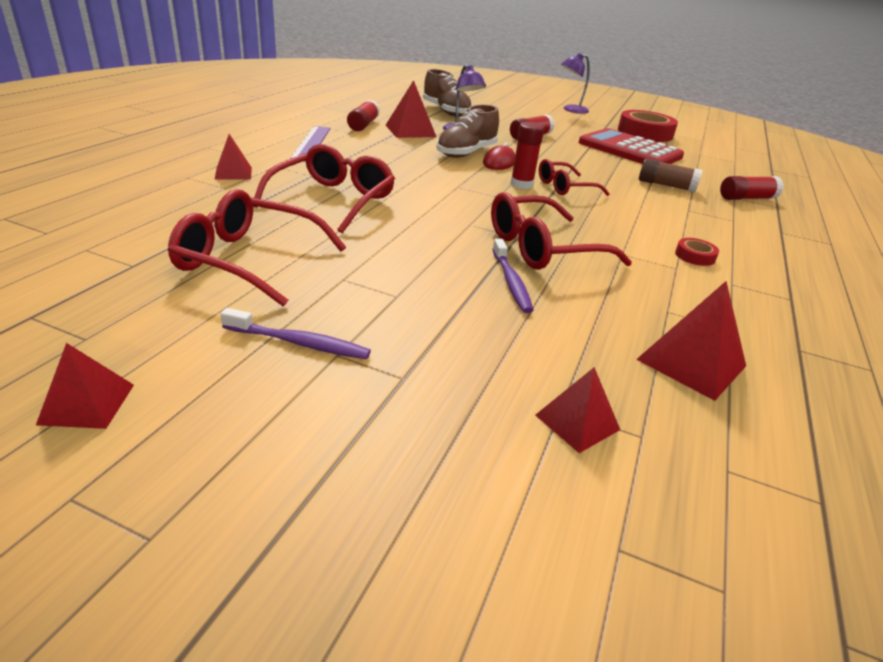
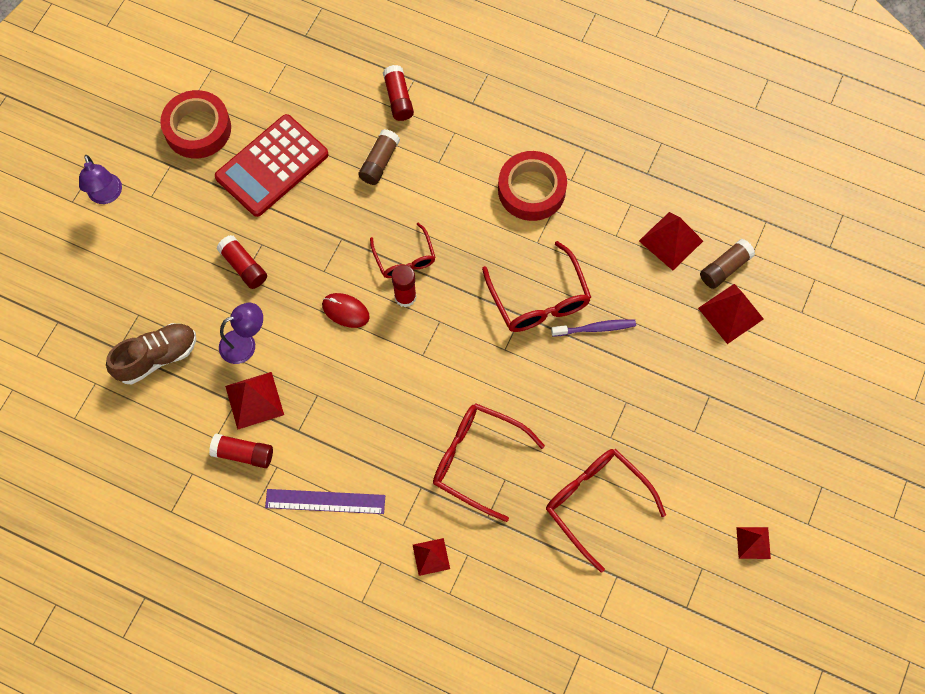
camera: 85 degrees left, 35 degrees up
red glasses [168,189,346,307] -> red glasses turned 120 degrees clockwise [546,449,666,573]
purple toothbrush [221,308,371,359] -> none
brown shoe [436,105,499,158] -> none
red pyramid [535,367,620,453] -> red pyramid [698,284,764,344], size x1.57
red tape [675,238,719,266] -> red tape [498,151,567,221], size x2.30
none -> brown glue stick [700,239,755,289]

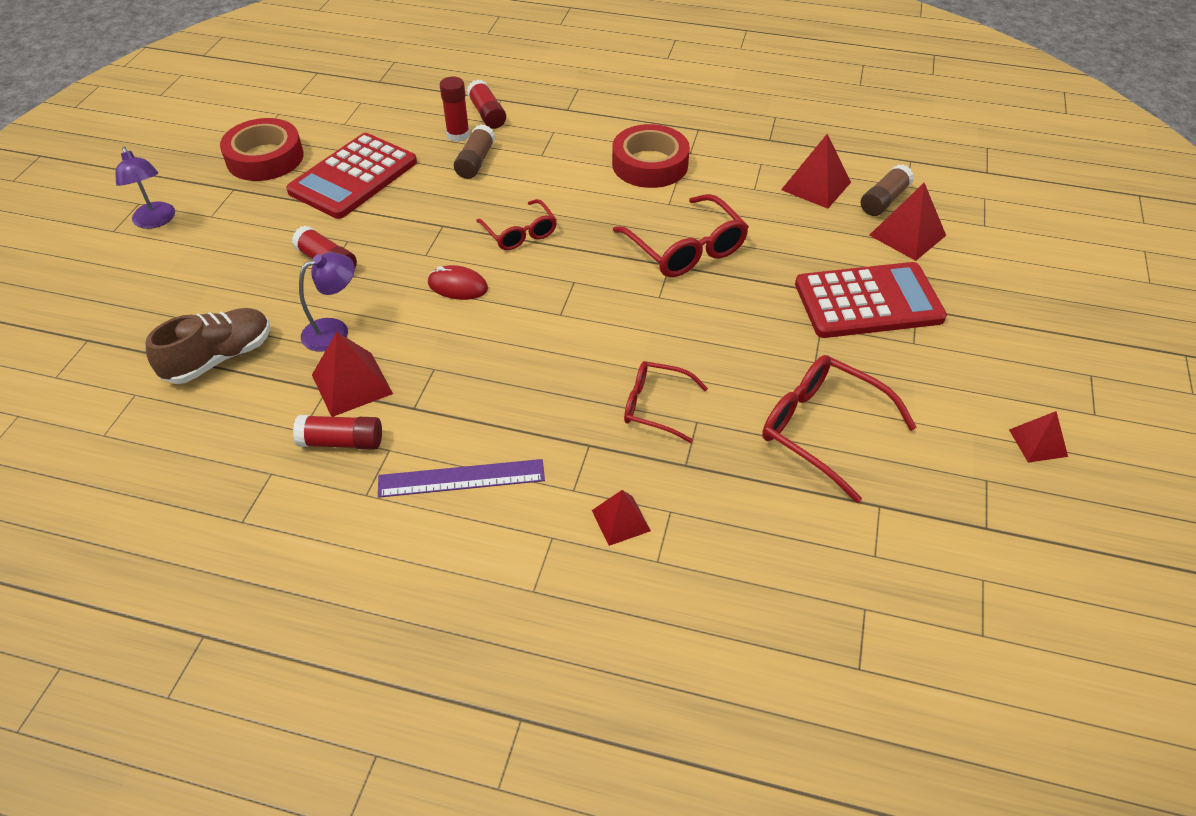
camera: 10 degrees left, 20 degrees down
red glue stick [392,265,416,307] -> red glue stick moved to [440,76,470,142]
red glasses [433,404,545,522] -> red glasses [624,361,708,443], size x0.64
purple toothbrush [551,319,636,337] -> none
none -> red calculator [795,262,947,338]

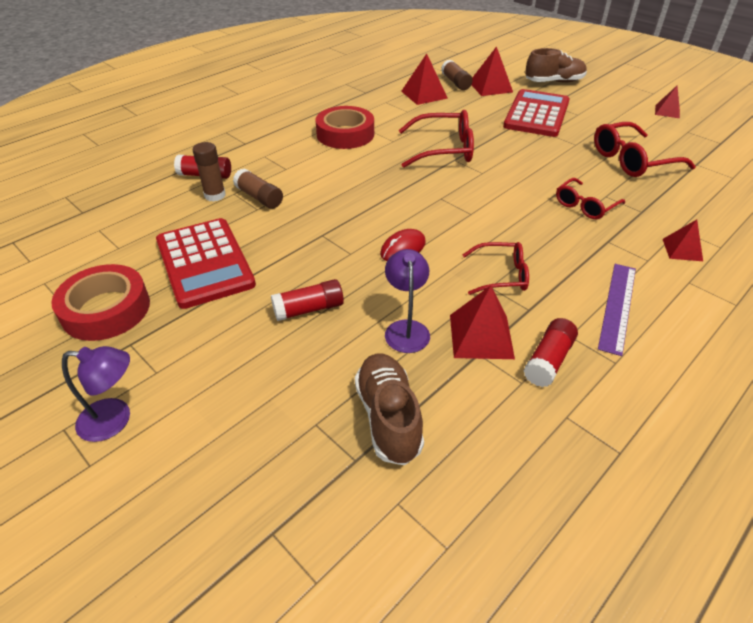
camera: 60 degrees left, 5 degrees down
red glue stick [440,76,470,142] -> brown glue stick [193,142,226,202]
red glasses [476,199,557,250] -> red glasses moved to [463,242,529,295]
none -> brown shoe [525,48,587,83]

